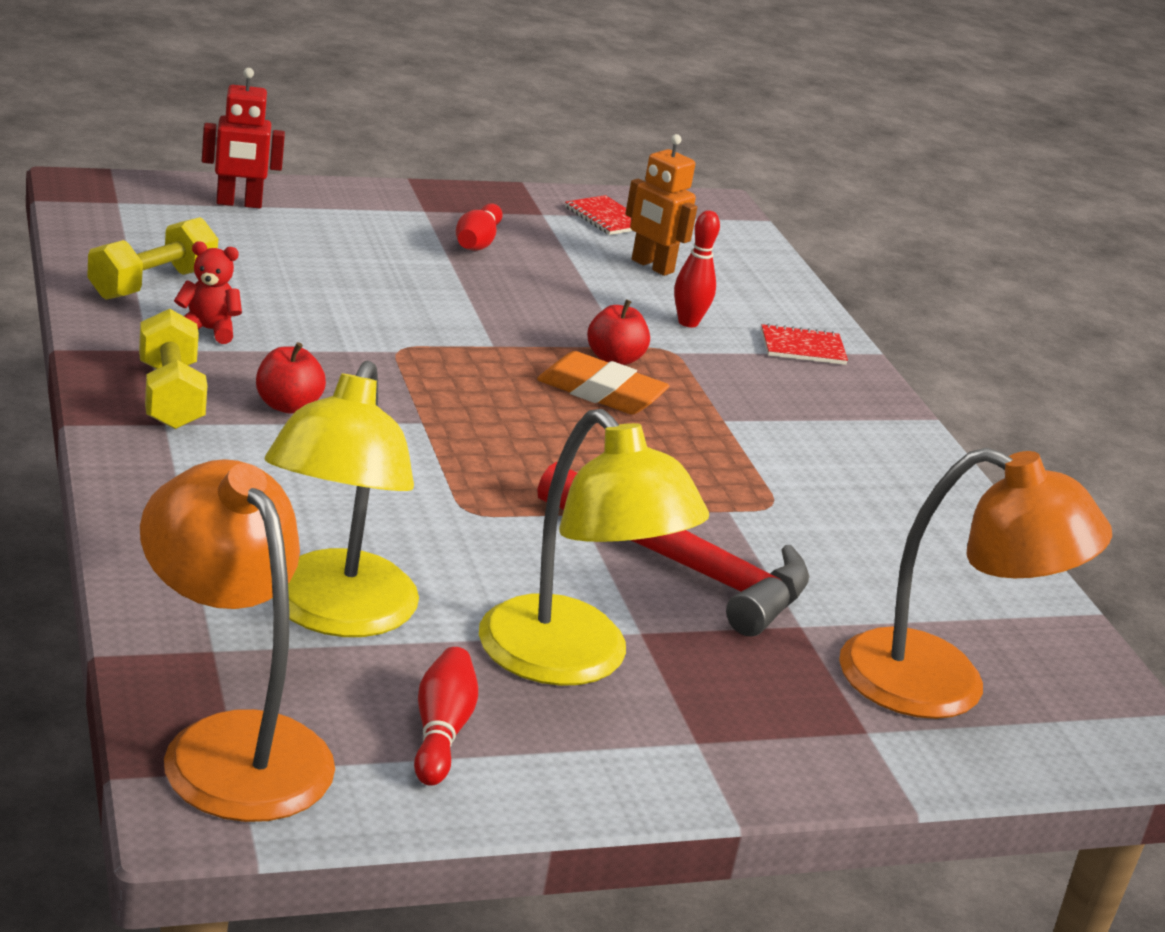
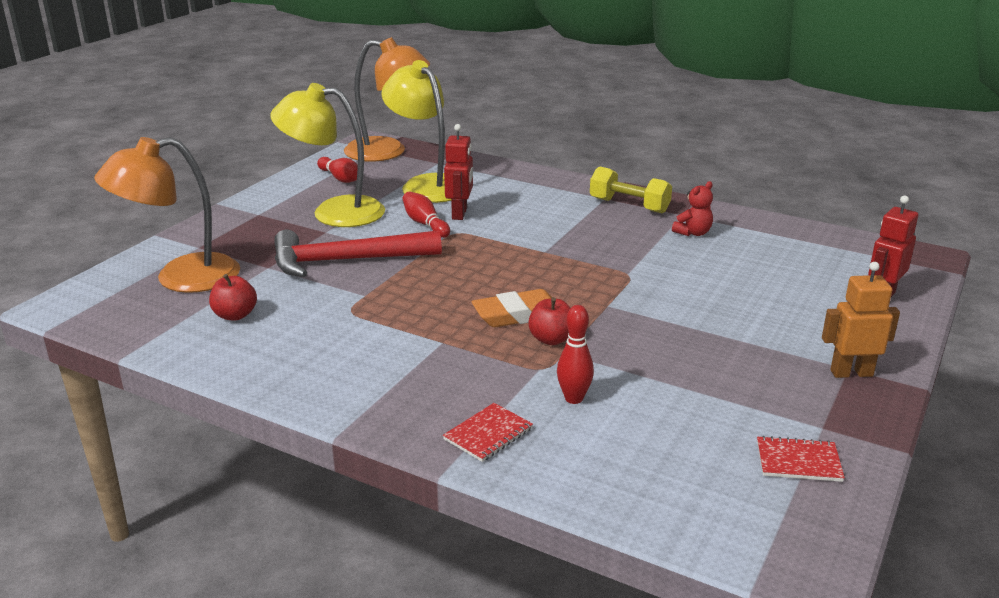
camera: 140 degrees right, 0 degrees up
yellow dumbbell [87,217,218,300] -> none
red apple [256,342,326,414] -> red apple moved to [209,274,257,321]
red bowling pin [456,203,503,251] -> red bowling pin moved to [403,192,450,238]
orange robot [625,134,697,276] -> orange robot moved to [822,262,900,378]
none -> red robot [444,124,473,220]

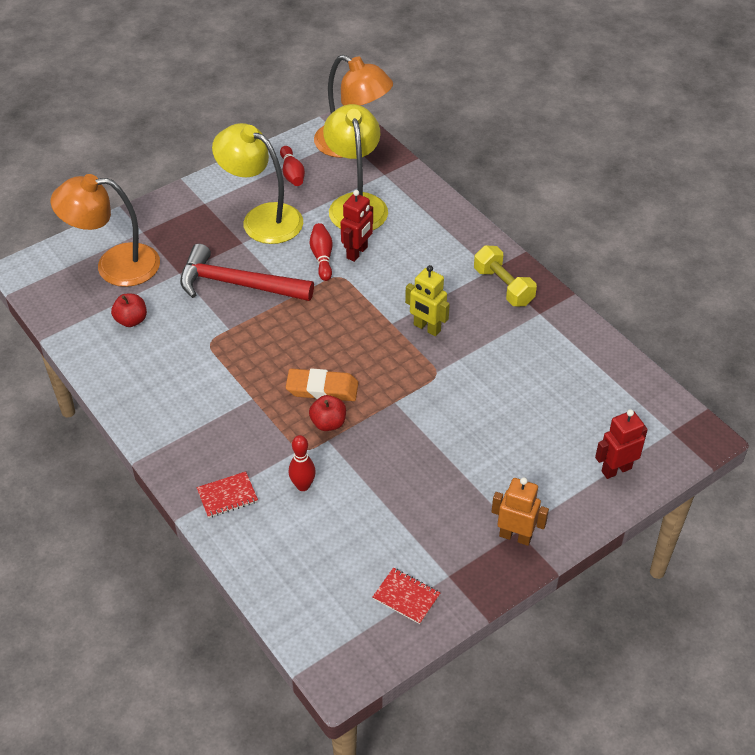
camera: 25 degrees right, 20 degrees up
red teddy bear [672,181,713,236] -> none
none -> yellow robot [405,265,450,336]

